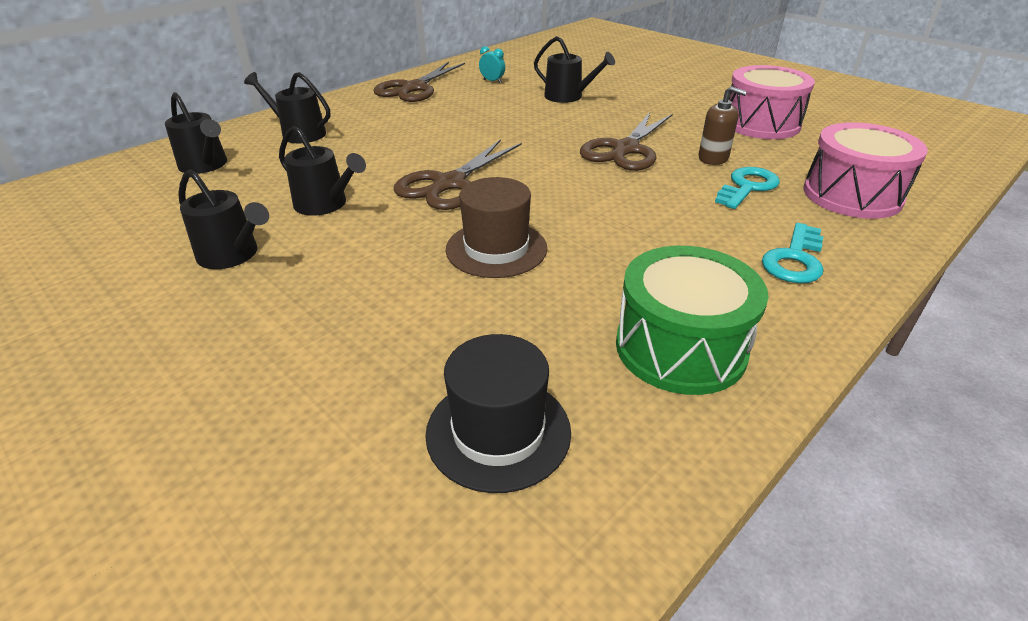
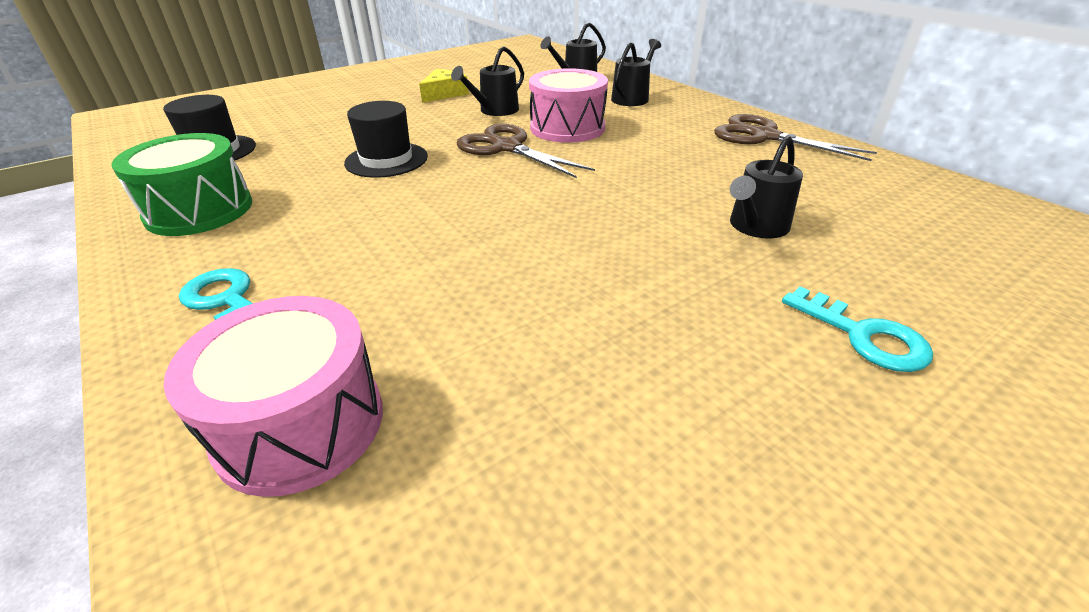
camera: 100 degrees right, 0 degrees up
black watering can [178,170,269,269] -> yellow cheese [419,69,469,103]
brown hat [446,177,547,278] -> black hat [344,101,428,178]
turquoise clock [479,46,505,83] -> none
brown scissors [580,112,673,171] -> none
brown soap dispenser [699,86,747,165] -> none
turquoise key [715,167,780,209] -> turquoise key moved to [782,286,933,372]
pink drum [728,65,815,139] -> pink drum moved to [529,68,608,143]

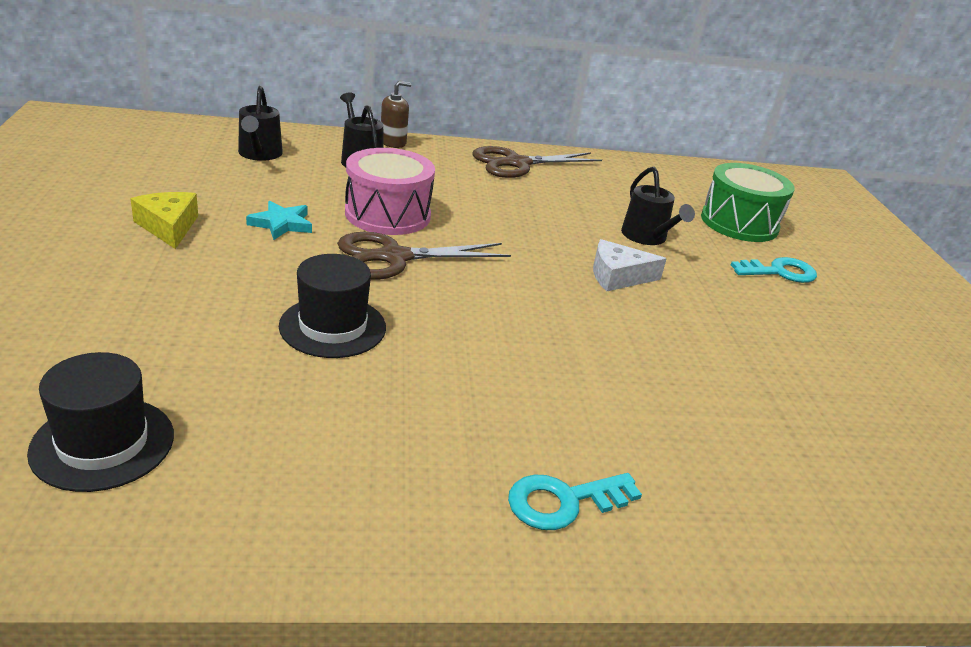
camera: 65 degrees left, 5 degrees down
green drum [111,133,252,236] -> green drum moved to [701,163,795,242]
pink drum [163,296,383,497] -> none
black watering can [451,46,524,116] -> turquoise star [246,201,312,240]
none -> brown soap dispenser [381,81,412,148]
none -> white cheese [593,239,667,291]

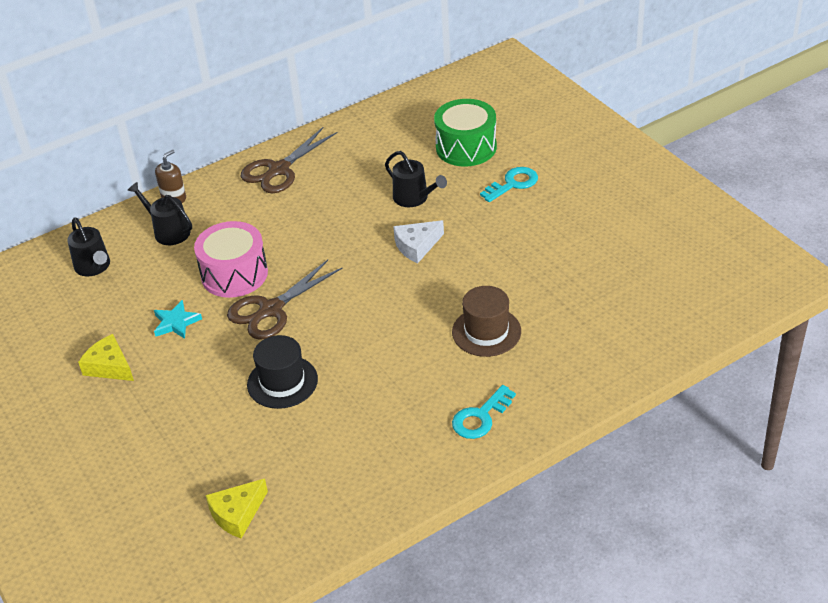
camera: 20 degrees left, 10 degrees up
black hat [27,352,174,492] -> yellow cheese [205,478,268,539]
none -> brown hat [452,286,521,357]

